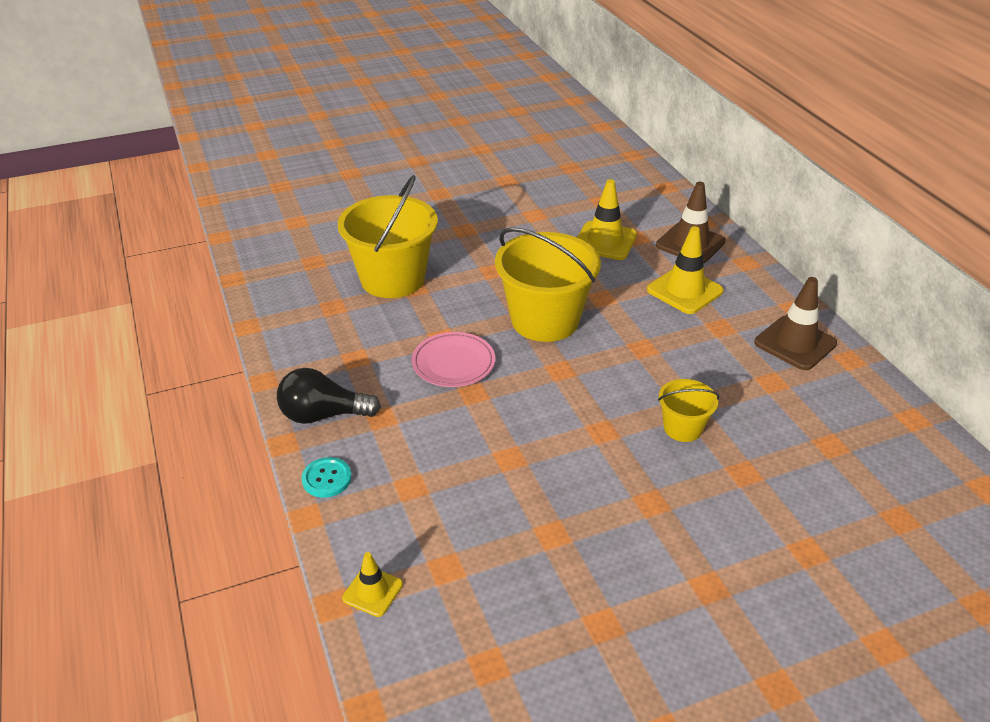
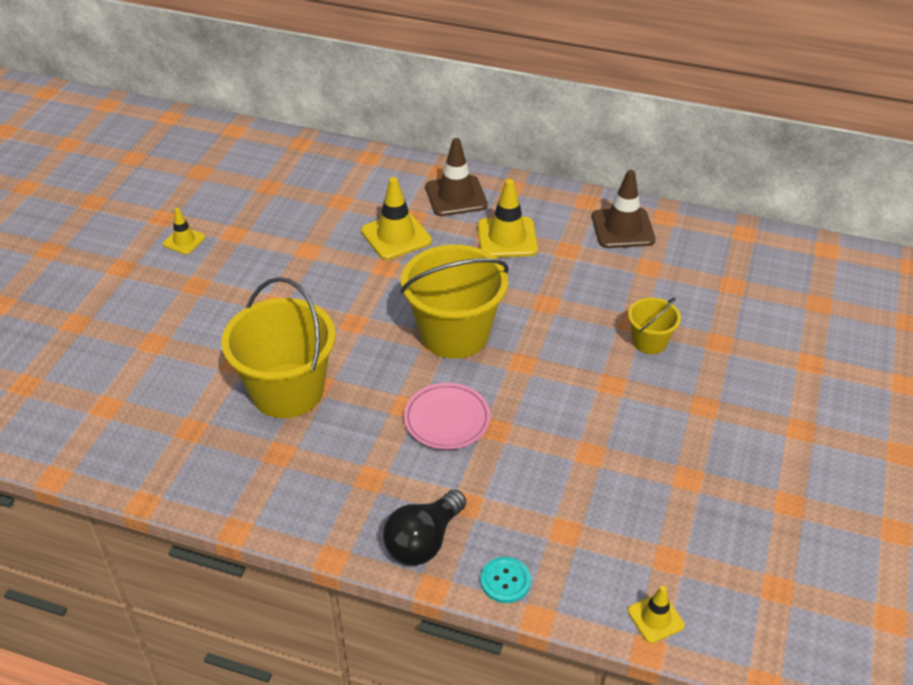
camera: 50 degrees left, 5 degrees up
none -> yellow traffic cone [163,208,205,254]

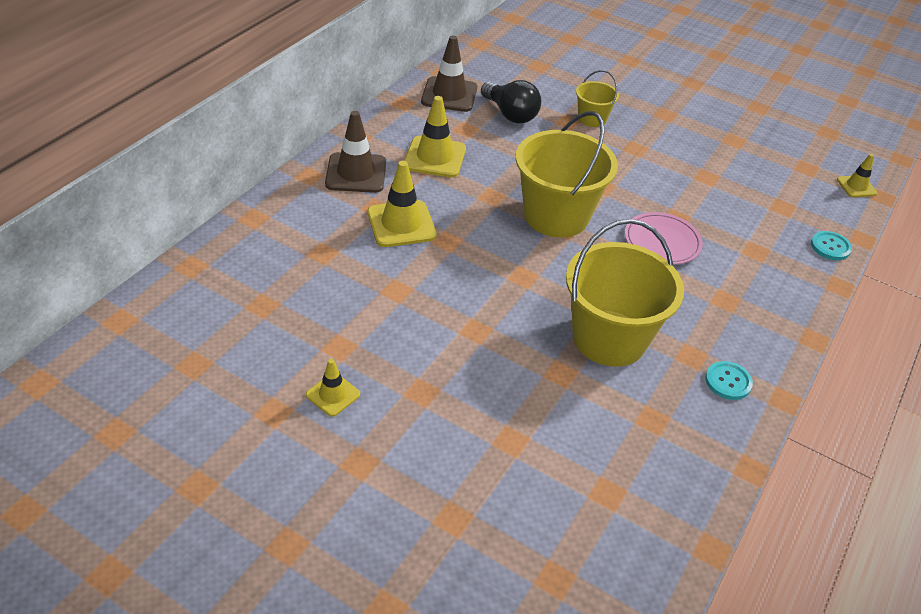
camera: 80 degrees left, 0 degrees up
black light bulb [383,490,466,566] -> black light bulb moved to [481,80,541,123]
none -> turquoise button [705,361,753,400]

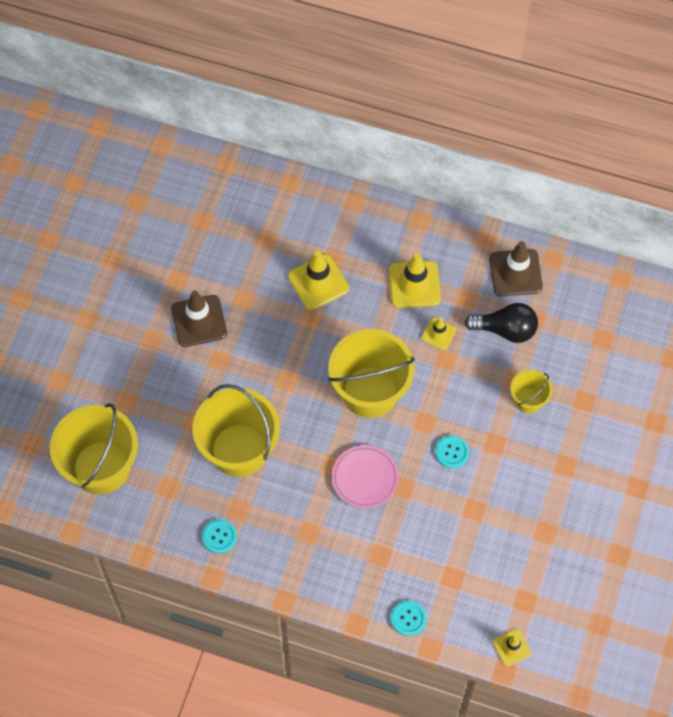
camera: 80 degrees right, 20 degrees up
yellow traffic cone [306,359,360,417] -> yellow traffic cone moved to [421,317,456,350]
brown traffic cone [325,111,386,193] -> brown traffic cone moved to [171,291,227,347]
black light bulb [481,80,541,123] -> black light bulb turned 120 degrees counterclockwise [464,303,538,343]
none -> yellow bucket [50,403,138,495]
none -> turquoise button [435,435,469,468]

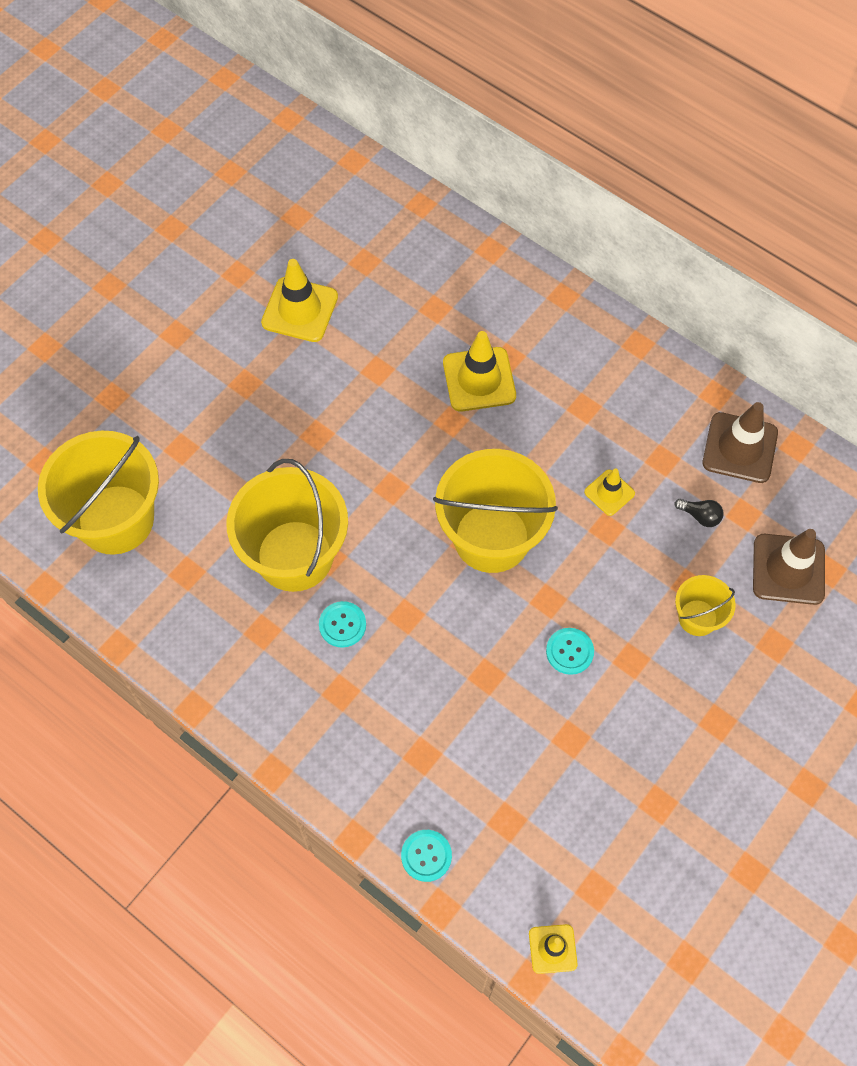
camera: 20 degrees right, 0 degrees up
brown traffic cone [171,291,227,347] -> brown traffic cone moved to [753,529,825,605]
turquoise button [202,519,237,554] -> turquoise button moved to [319,601,366,648]
pink plate [332,445,399,508] -> none
yellow traffic cone [389,253,441,308] -> yellow traffic cone moved to [261,259,338,342]
black light bulb [464,303,538,343] -> black light bulb [675,499,723,527], size x0.49

